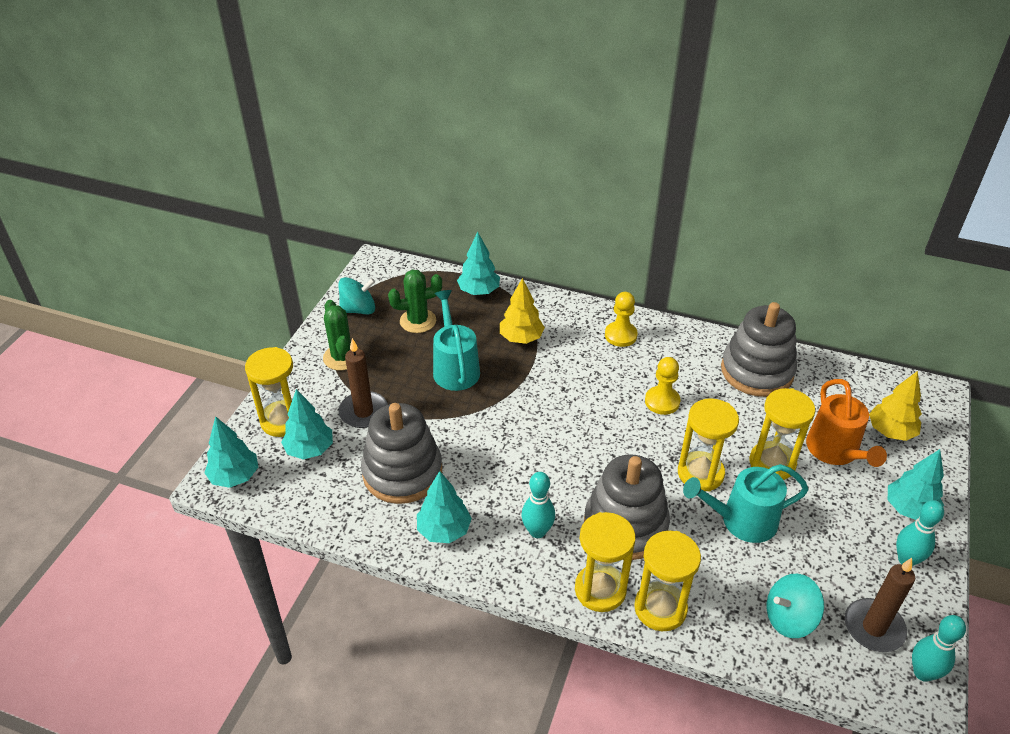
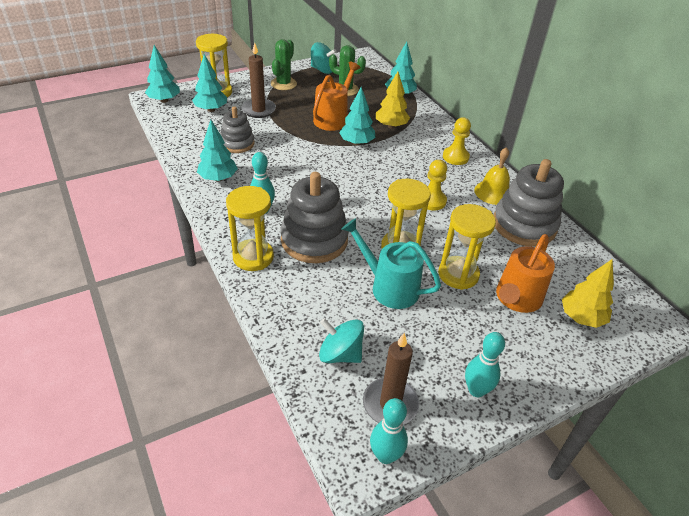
camera: 40 degrees right, 0 degrees up
grey stacking toy [361,403,442,504] -> grey stacking toy [221,106,254,153], size x0.60
turquoise watering can [433,290,480,391] -> orange watering can [313,62,361,131]
yellow hourglass [634,531,701,631] -> none
turquoise tree [888,449,944,520] -> turquoise tree moved to [339,87,375,146]
none -> yellow bell [474,147,510,205]

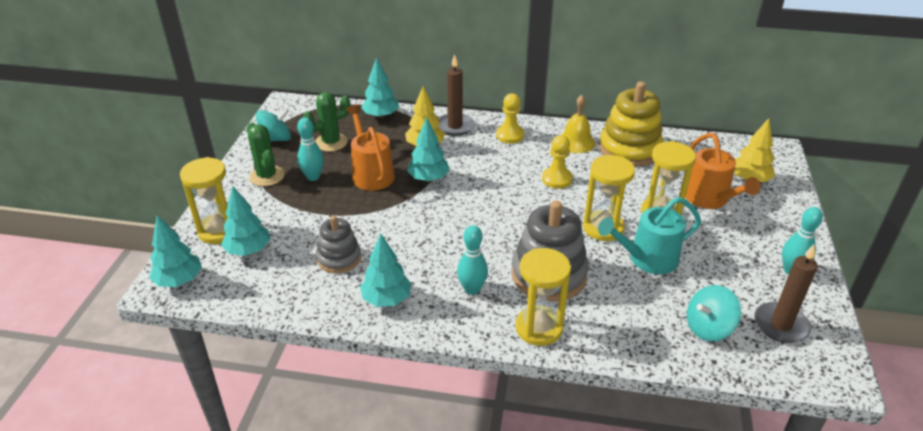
camera: 50 degrees left, 5 degrees down
brown candle [241,43,276,118] -> brown candle moved to [438,55,474,136]
turquoise bowling pin [370,398,408,464] -> turquoise bowling pin moved to [297,118,324,181]
grey stacking toy [494,159,564,247] -> yellow stacking toy [599,82,663,167]

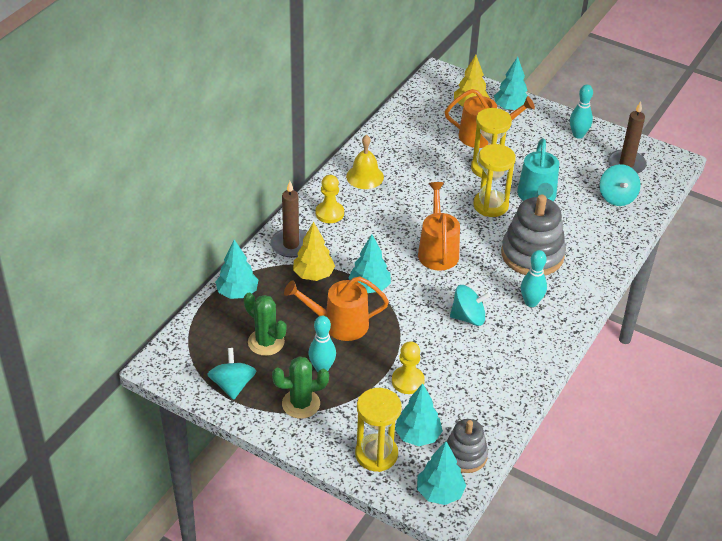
camera: 70 degrees left, 5 degrees up
green cactus [303,92,351,152] -> green cactus turned 45 degrees counterclockwise [244,293,286,356]
grey stacking toy [316,216,361,273] -> grey stacking toy moved to [447,419,488,473]
turquoise tree [360,234,412,307] -> turquoise tree moved to [494,57,529,111]
yellow hourglass [516,248,571,346] -> none
yellow pawn [542,135,573,189] -> yellow pawn moved to [392,341,425,394]
yellow stacking toy [599,82,663,167] -> none
none -> orange watering can [418,182,460,271]
none -> turquoise spinning top [450,285,491,326]

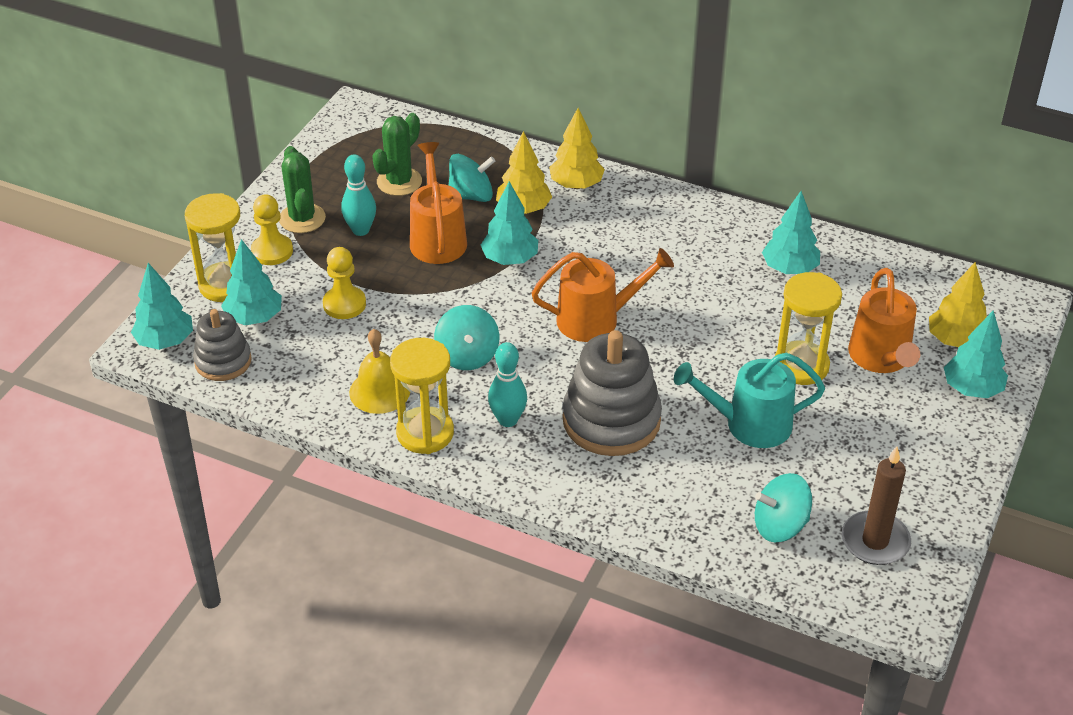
camera: 85 degrees right, 0 degrees up
turquoise spinning top [207,348,256,400] -> turquoise spinning top moved to [449,154,495,202]
turquoise tree [215,240,258,299] -> turquoise tree moved to [762,191,820,274]
brown candle [270,181,307,257] -> yellow tree [549,108,605,189]
yellow pawn [315,175,344,223] -> yellow pawn moved to [251,194,293,265]
yellow bell [346,135,384,189] -> yellow bell moved to [349,329,410,414]
yellow hourglass [473,144,516,217] -> yellow hourglass moved to [390,338,454,454]
turquoise bowling pin [570,85,593,139] -> none

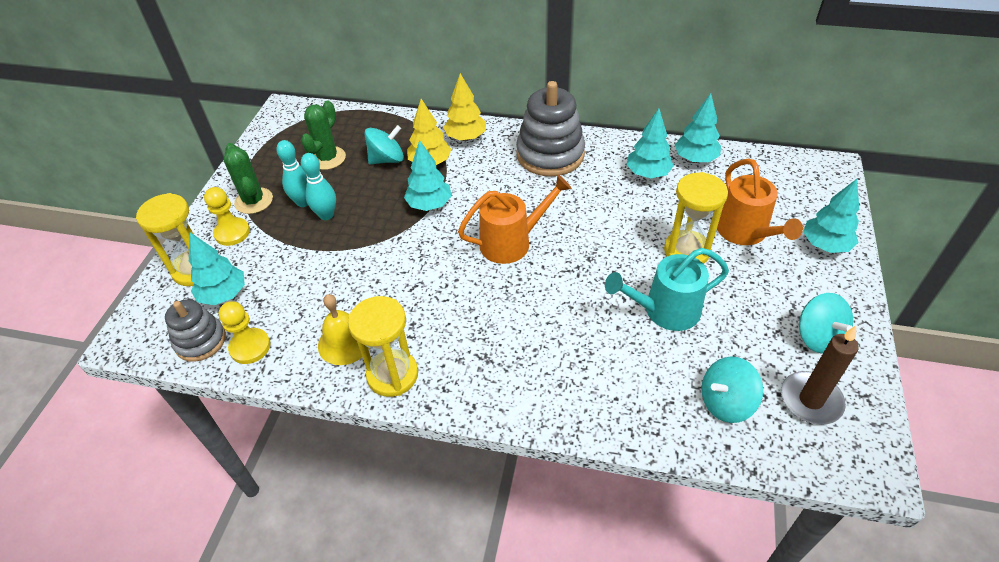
camera: 10 degrees left, 5 degrees up
turquoise tree [131,263,193,350] -> turquoise tree moved to [675,93,721,163]
yellow pawn [323,247,366,319] -> yellow pawn moved to [219,301,271,364]
orange watering can [410,142,467,264] -> none
turquoise spinning top [434,305,499,370] -> turquoise spinning top moved to [799,293,853,353]
turquoise bowling pin [488,342,527,427] -> turquoise bowling pin moved to [301,153,336,220]
grey stacking toy [563,330,662,456] -> grey stacking toy moved to [516,81,585,177]
yellow tree [929,262,987,347] -> none

